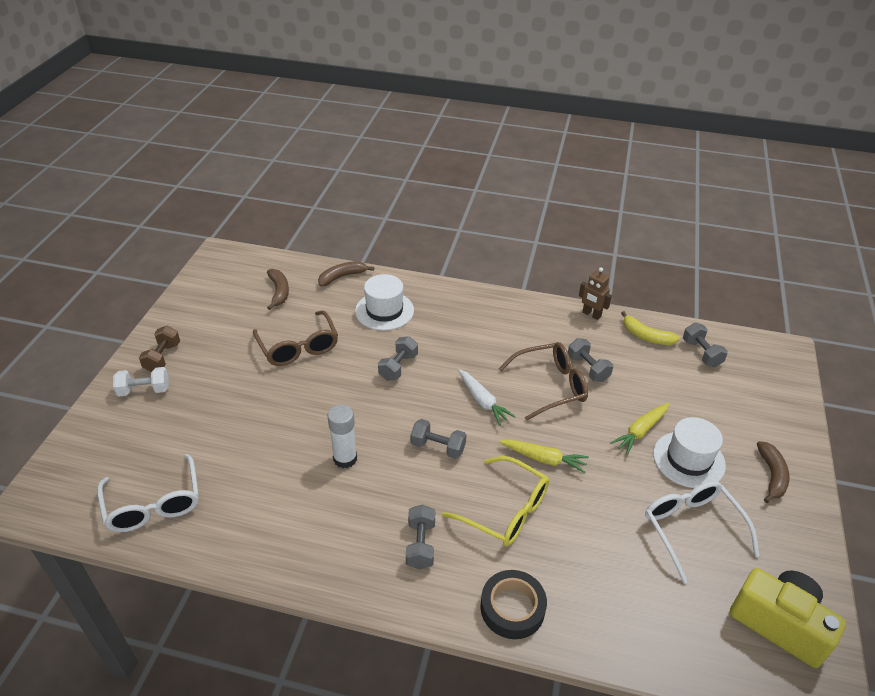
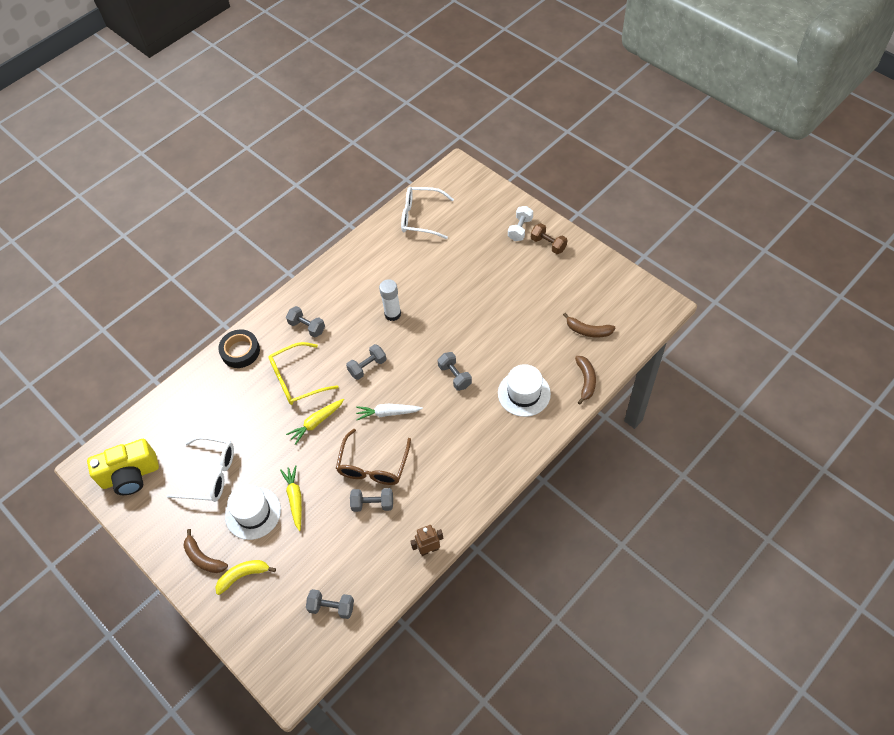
camera: 125 degrees right, 15 degrees up
brown glasses [253,310,338,366] -> none
yellow banana [621,311,680,345] -> yellow banana moved to [215,560,276,595]

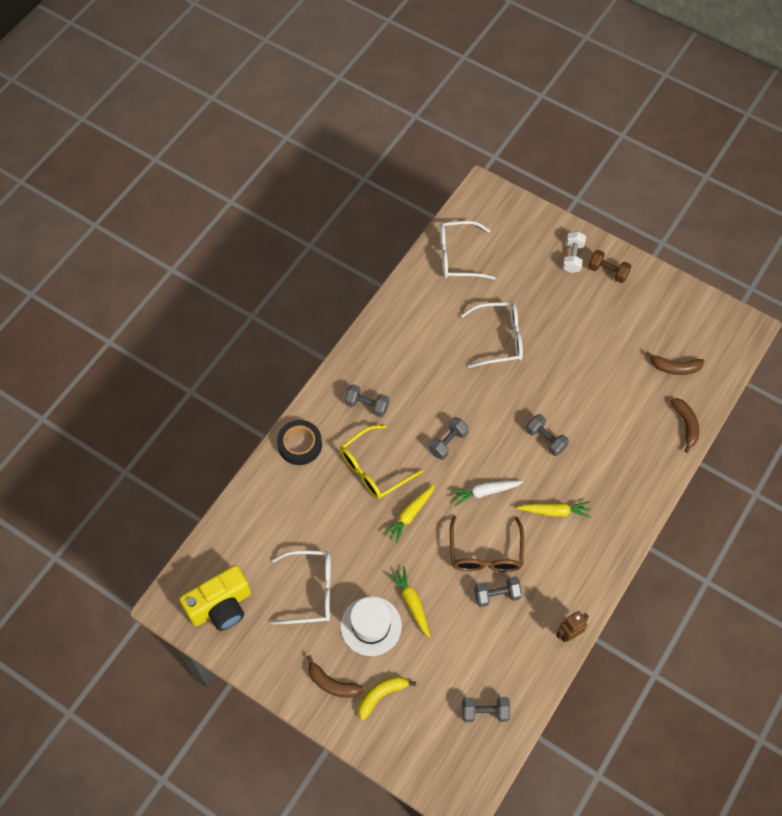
camera: 15 degrees left, 5 degrees up
white glue stick [379,279,401,321] -> none
white hat [498,364,551,417] -> none
none -> white glasses [461,302,523,368]
none -> yellow carrot [516,501,591,518]

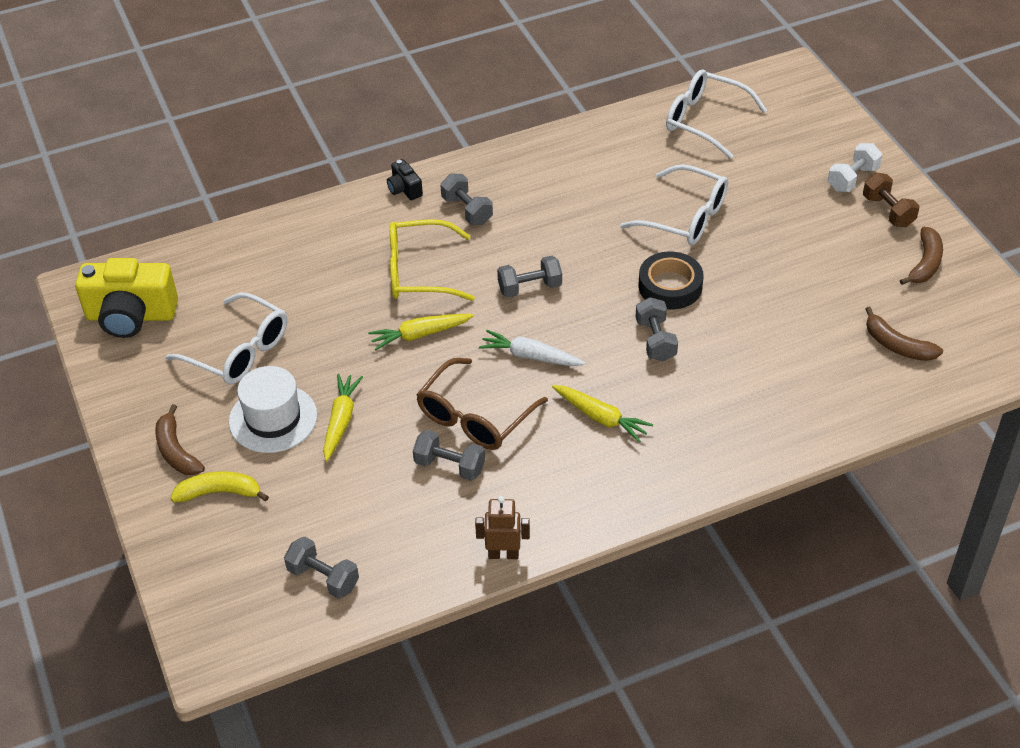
camera: 35 degrees right, 15 degrees down
black tape [277,420,322,465] -> black tape moved to [639,251,704,309]
brown banana [670,398,699,453] -> brown banana moved to [900,227,943,285]
none -> black camera [387,159,423,200]

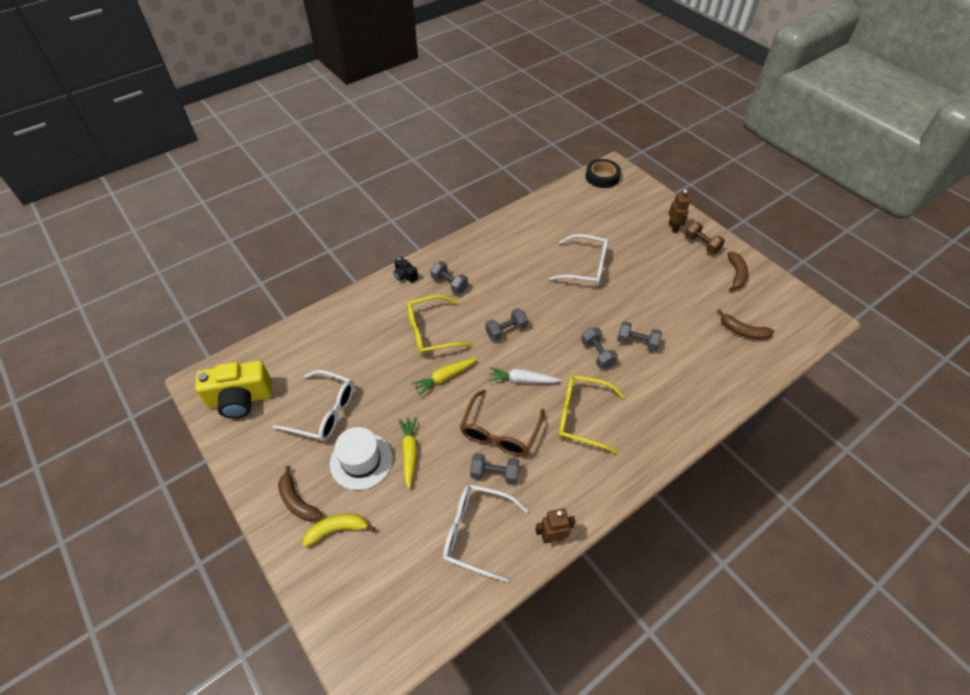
camera: 15 degrees left, 5 degrees up
grey dumbbell [284,537,359,599] -> grey dumbbell moved to [617,321,662,351]
yellow carrot [552,385,653,443] -> yellow glasses [558,375,625,454]
black tape [639,251,704,309] -> black tape moved to [586,159,621,188]
white glasses [666,69,767,159] -> white glasses moved to [443,484,528,583]
white dumbbell [828,143,882,192] -> brown robot [669,190,691,233]

